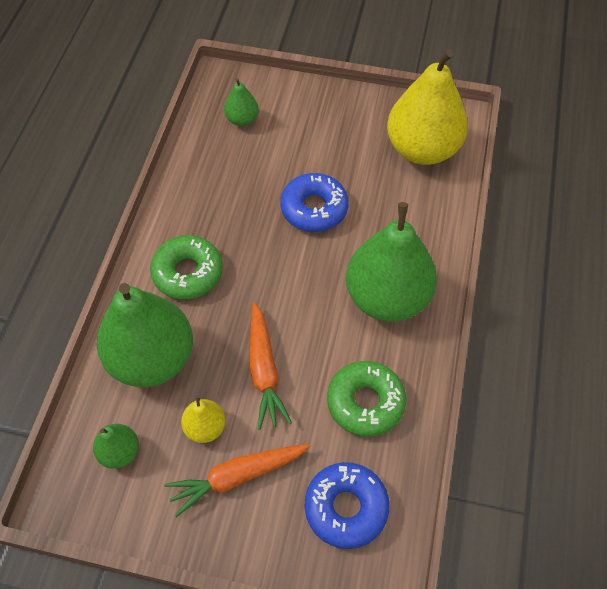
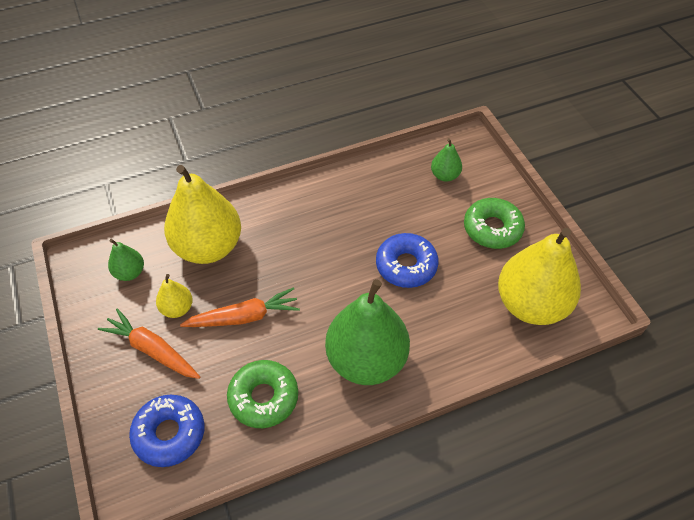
camera: 55 degrees right, 5 degrees down
green pear [97,283,193,387] -> yellow pear [164,165,241,264]
green donut [150,235,222,300] -> green donut moved to [464,198,525,249]
orange carrot [249,302,292,430] -> orange carrot turned 150 degrees counterclockwise [180,287,300,327]

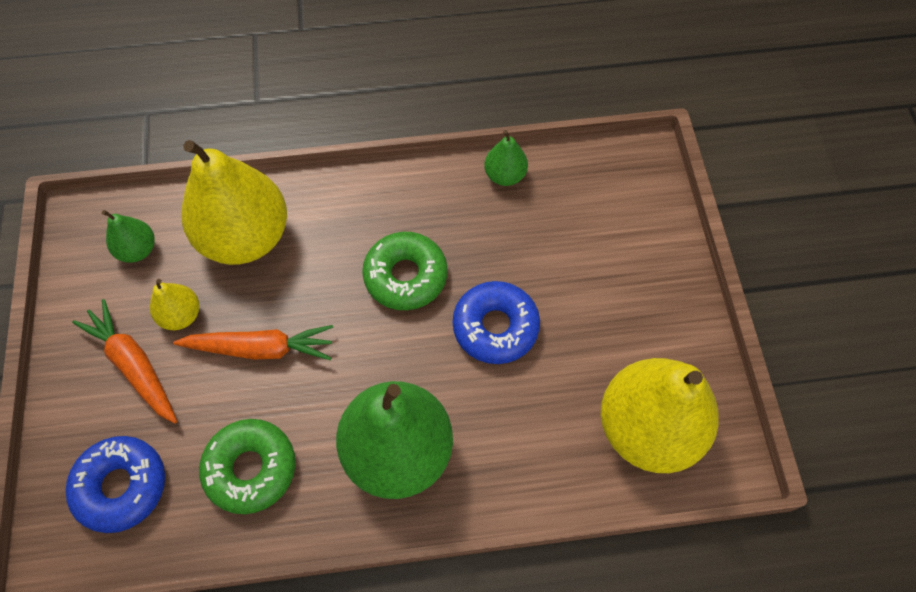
camera: 15 degrees right, 10 degrees up
green pear [431,138,462,182] -> green pear moved to [484,130,528,186]
green donut [464,198,525,249] -> green donut moved to [362,232,447,310]

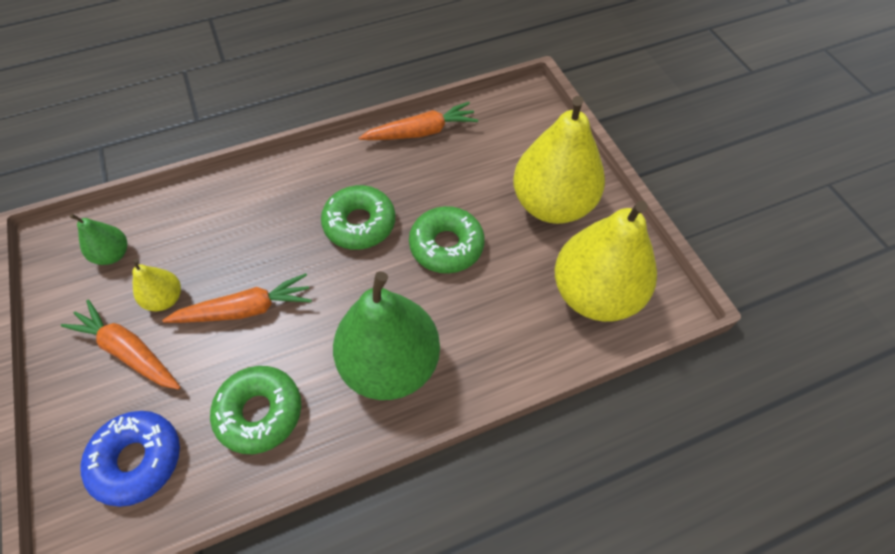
camera: 15 degrees left, 5 degrees down
yellow pear [182,140,287,265] -> yellow pear moved to [513,96,605,224]
blue donut [453,281,540,364] -> green donut [409,206,485,273]
green pear [484,130,528,186] -> orange carrot [359,102,478,140]

